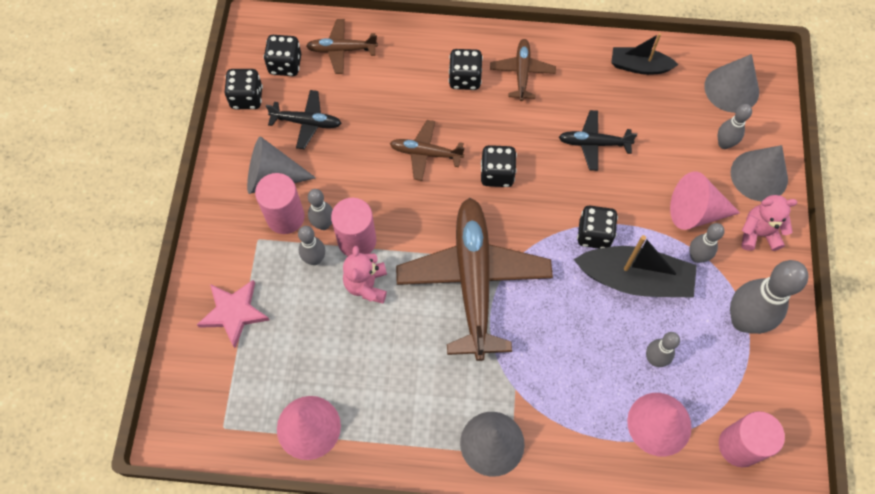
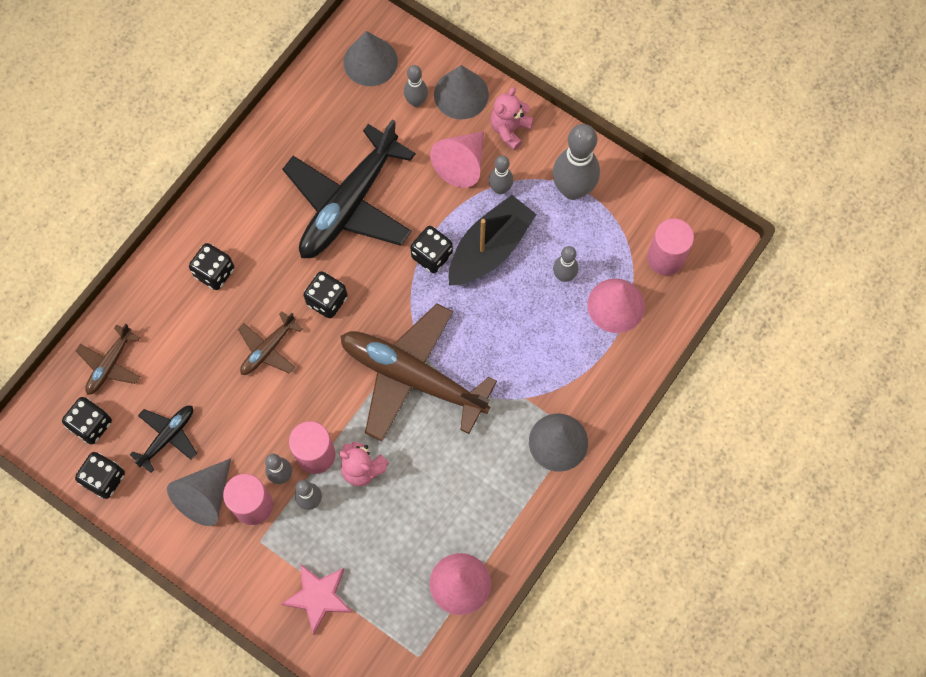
camera: 60 degrees left, 5 degrees up
brown plane [490,39,556,101] -> none
black plane [559,110,637,171] -> black plane [282,119,416,258], size x2.12
black boat [611,33,678,75] -> none

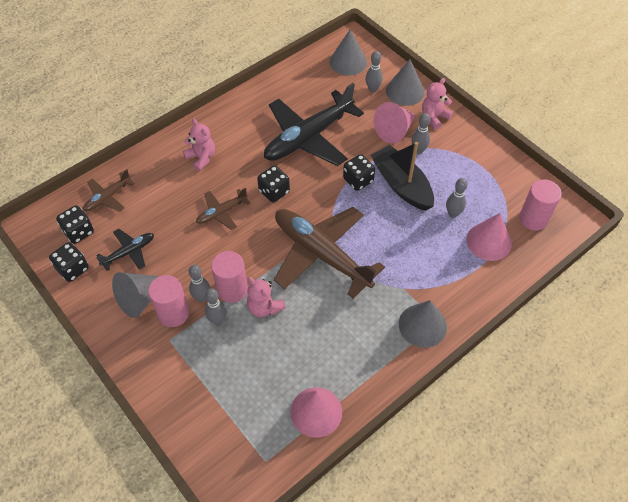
camera: 15 degrees right, 15 degrees down
black dice [189,243,234,290] -> pink teddy bear [183,119,215,171]
pink star [281,564,353,635] -> none
black boat [449,195,537,286] -> black boat turned 90 degrees counterclockwise [371,142,434,211]
grey bowling pin [553,124,600,200] -> none

